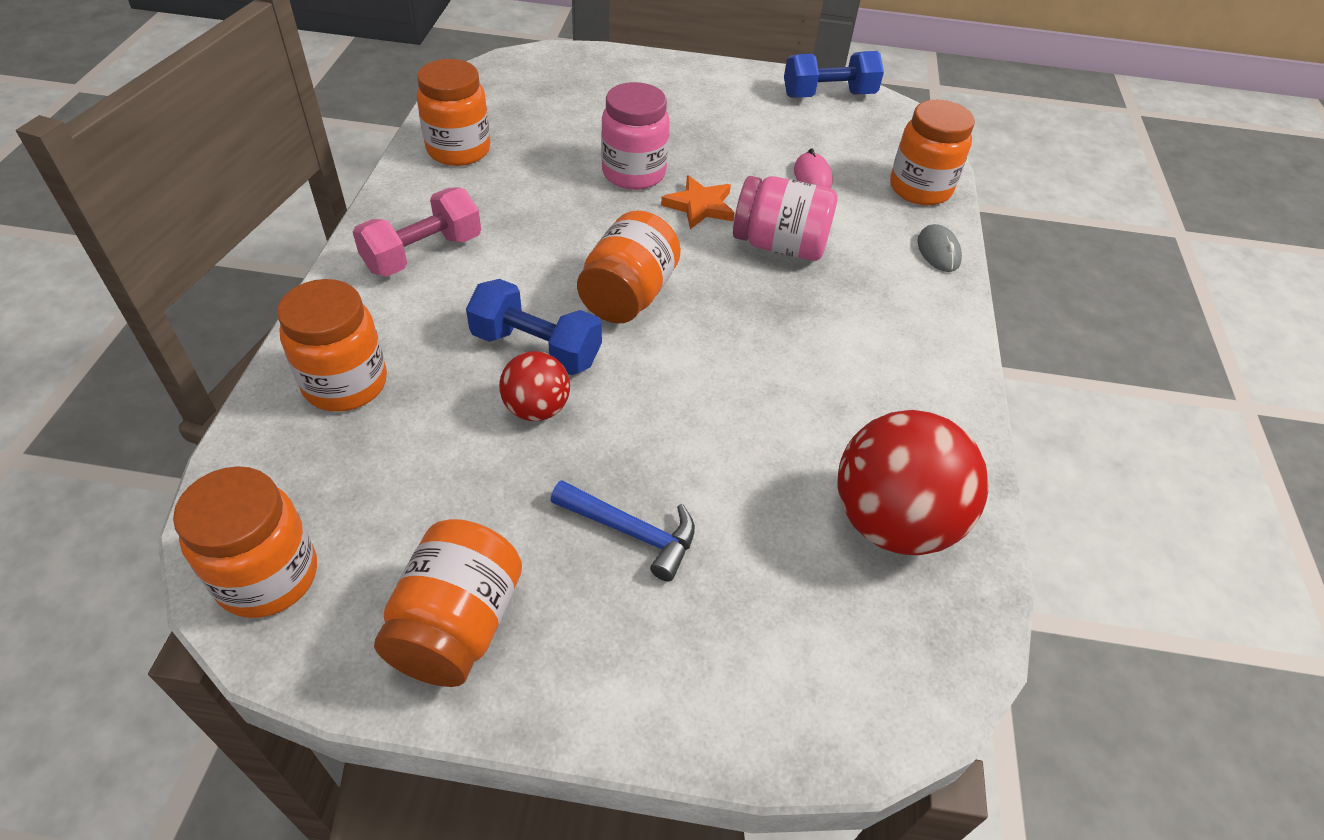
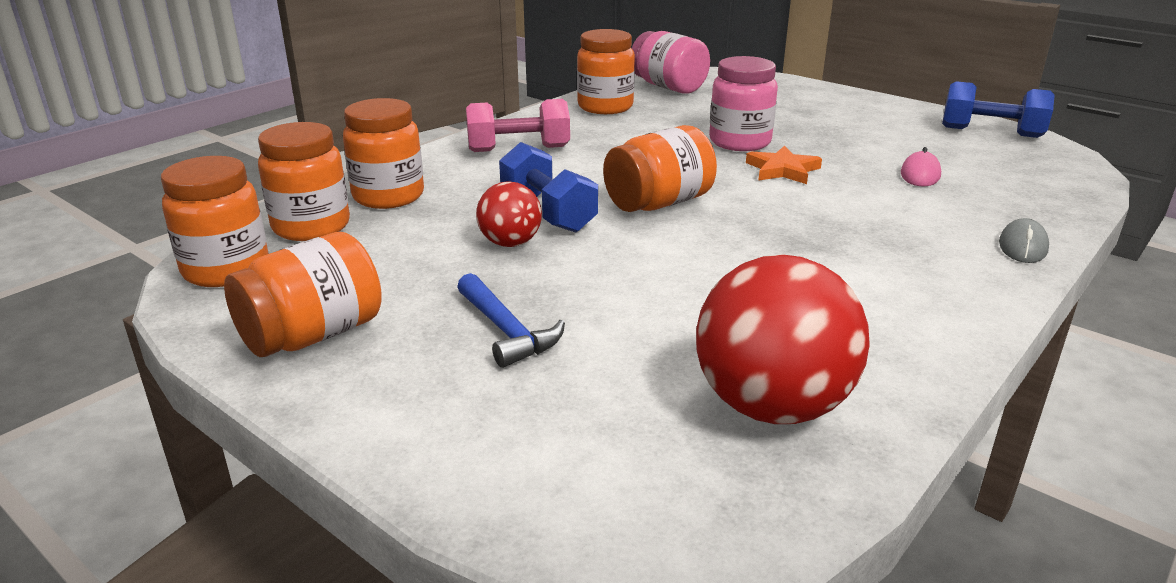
camera: 35 degrees right, 20 degrees down
pink jar [733,176,837,261] -> pink jar moved to [632,31,710,94]
orange jar [890,100,975,205] -> orange jar moved to [258,122,350,241]

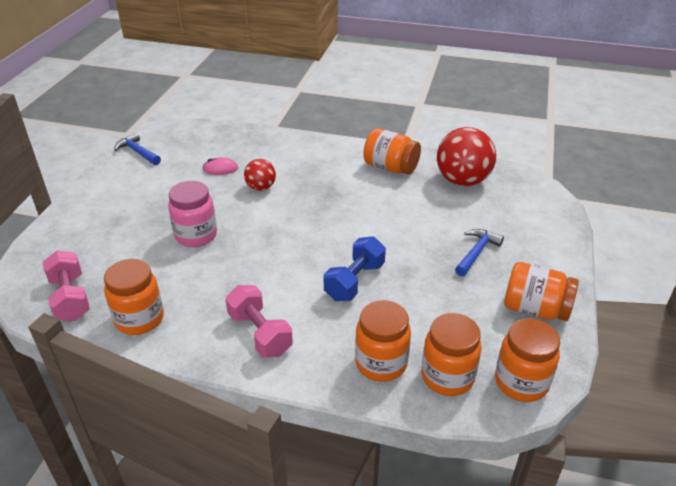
camera: 115 degrees left, 10 degrees up
red ball [476,181,542,247] -> red ball moved to [244,159,276,191]
orange jar [603,125,717,212] -> orange jar moved to [363,128,421,174]
pink jar [632,31,710,94] -> pink dumbbell [43,250,90,321]
orange star [746,146,822,184] -> none
blue dumbbell [942,81,1055,138] -> blue hammer [114,132,161,165]
grey mouse [999,218,1049,263] -> none

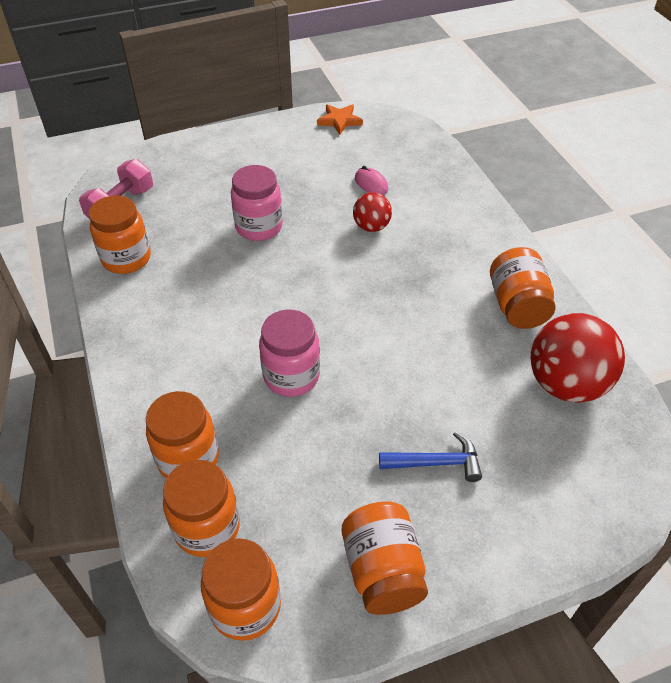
camera: 55 degrees right, 10 degrees up
blue hammer [114,132,161,165] -> orange star [317,104,363,135]
pink dumbbell [225,285,293,358] -> none
blue dumbbell [323,236,386,301] -> pink jar [259,310,320,397]

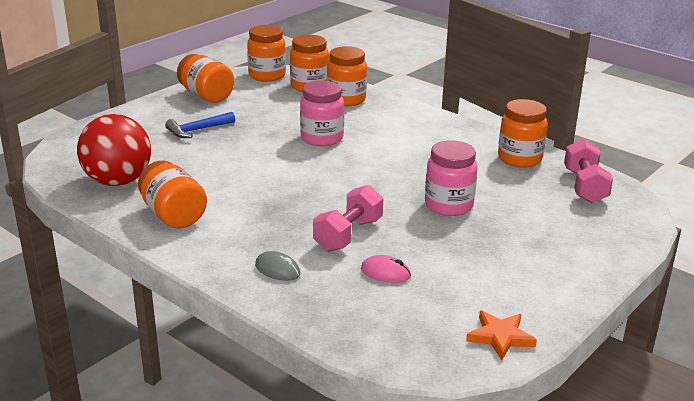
camera: 150 degrees right, 20 degrees down
red ball [353,192,392,232] -> pink dumbbell [313,185,383,252]
none -> grey mouse [255,251,300,281]

